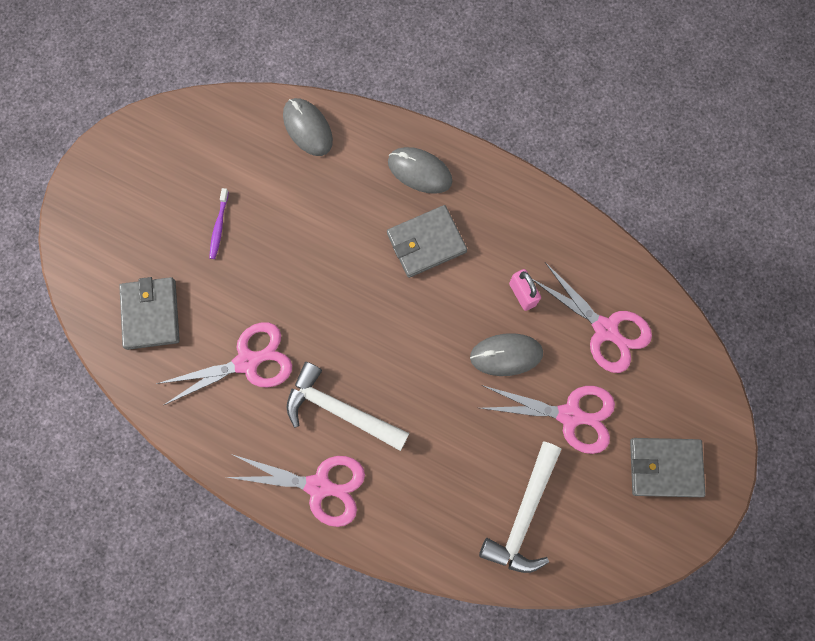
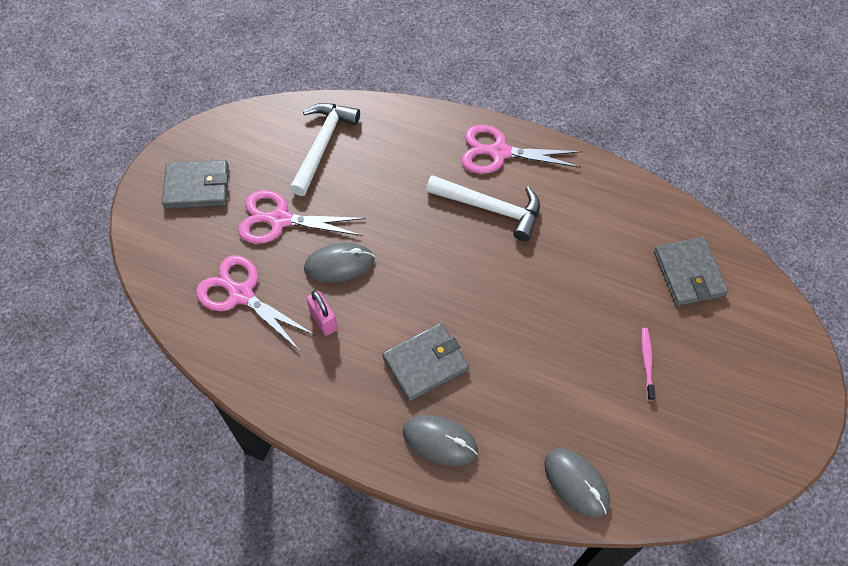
camera: 175 degrees right, 15 degrees down
pink scissors [156,322,292,405] -> none
purple toothbrush [209,188,229,259] -> pink toothbrush [641,328,655,400]

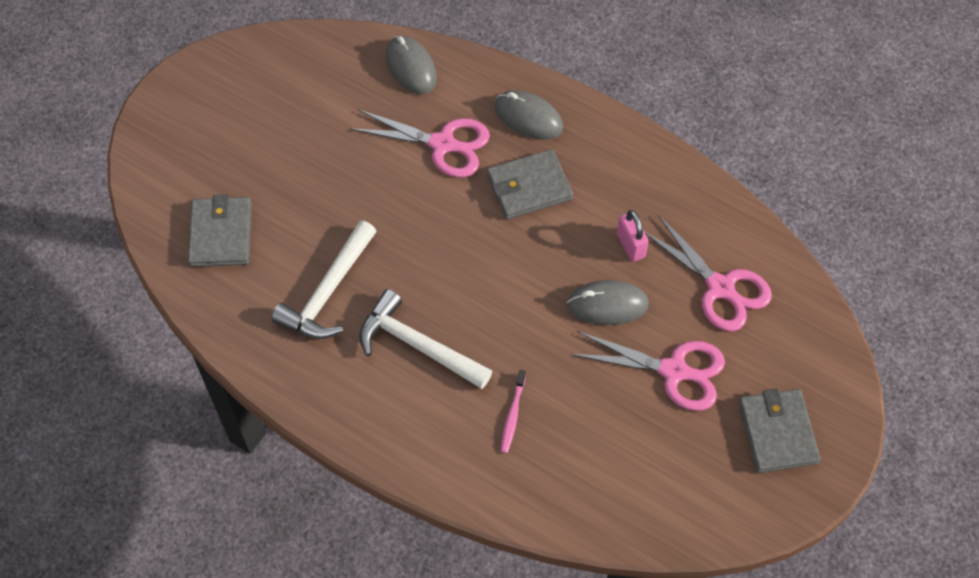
camera: 170 degrees left, 0 degrees up
grey wallet [162,160,229,209] -> grey wallet turned 75 degrees clockwise [738,389,821,473]
white hammer [290,103,360,196] -> white hammer moved to [271,220,377,339]
pink scissors [461,125,582,174] -> pink scissors moved to [349,109,490,178]
pink toothbrush [641,328,655,400] -> pink toothbrush moved to [501,370,526,453]

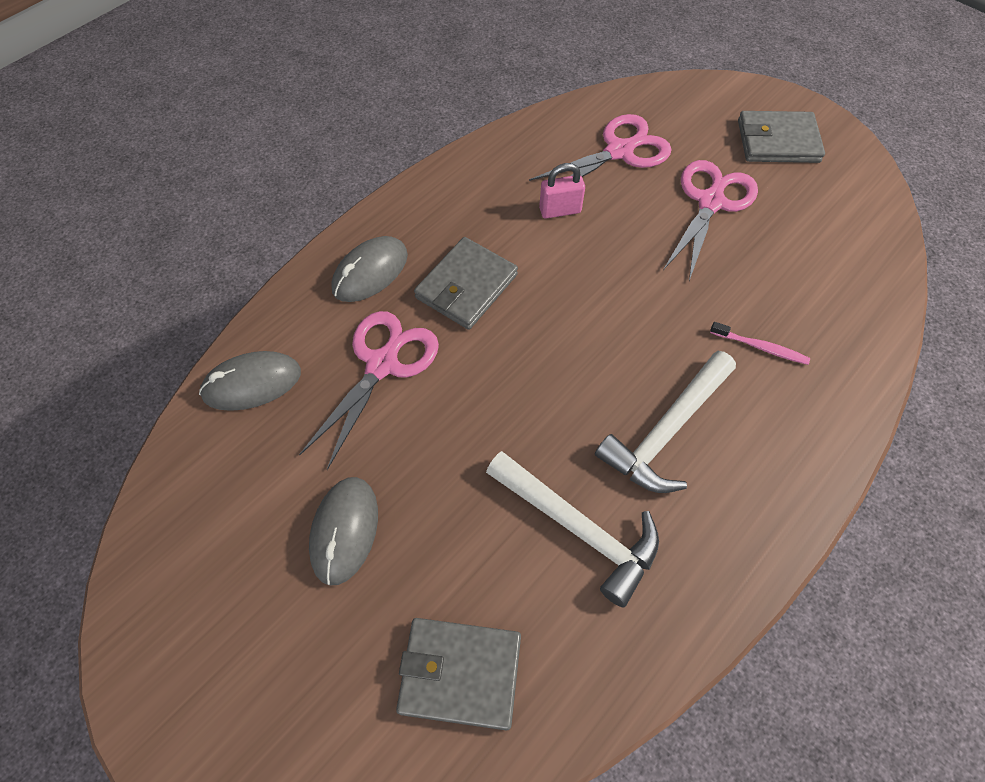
camera: 80 degrees left, 0 degrees up
grey wallet [487,149,573,220] -> grey wallet turned 45 degrees clockwise [414,237,518,330]
grey mouse [567,280,649,325] -> grey mouse moved to [309,477,378,586]

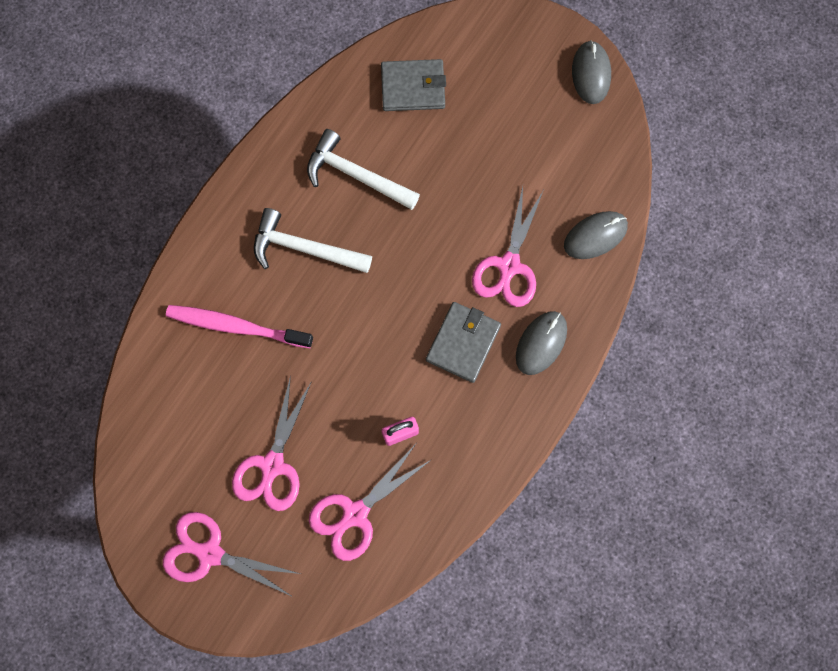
camera: 170 degrees right, 15 degrees up
grey mouse [309,477,378,586] -> grey mouse moved to [572,40,611,104]
white hammer [595,351,736,493] -> white hammer turned 105 degrees counterclockwise [254,208,372,273]
pink toothbrush [710,322,810,365] -> pink toothbrush [166,305,313,348], size x2.03
grey wallet [738,111,825,163] -> pink scissors [163,512,300,597]

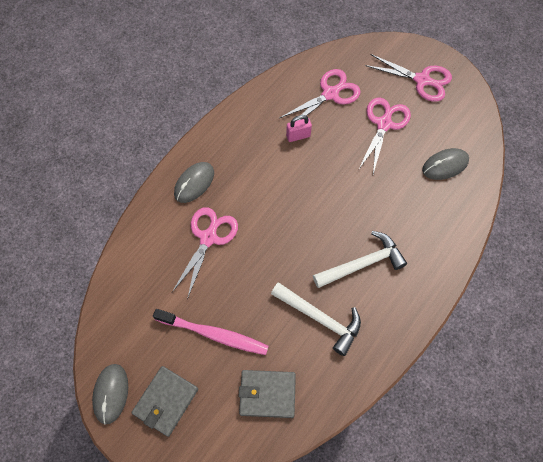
camera: 175 degrees left, 10 degrees down
pink toothbrush [166,305,313,348] -> pink toothbrush moved to [153,309,269,355]
white hammer [254,208,372,273] -> white hammer turned 45 degrees counterclockwise [313,231,407,288]
grey wallet [426,302,501,383] -> grey wallet moved to [131,366,198,437]
grey mouse [564,211,628,259] -> grey mouse moved to [422,148,469,180]

